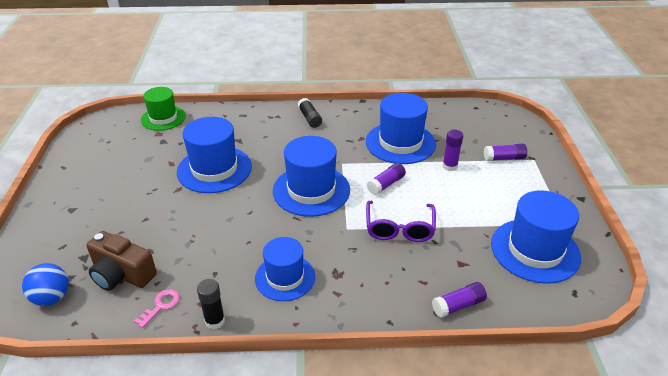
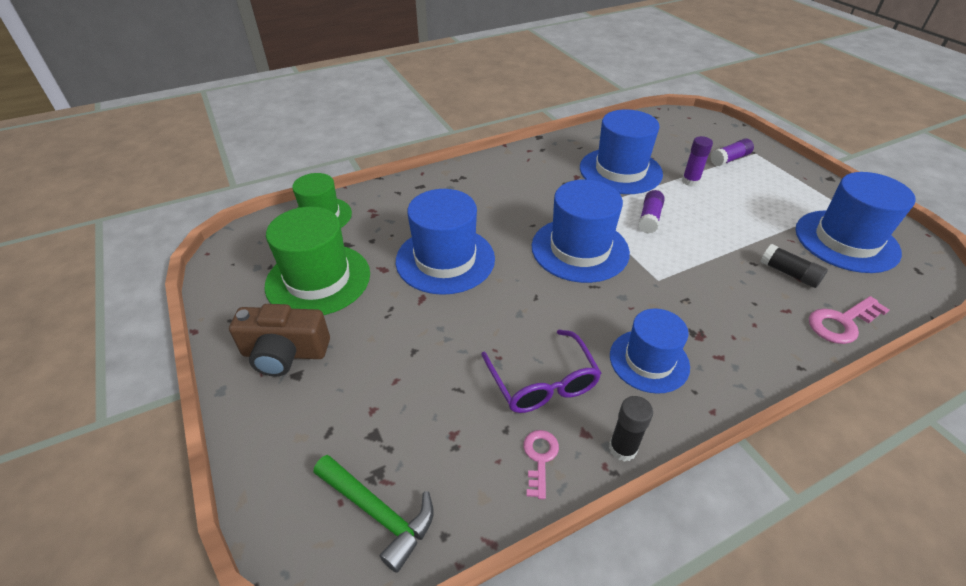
camera: 25 degrees left, 5 degrees up
blue ball [22,263,69,306] -> green hammer [314,455,433,573]
brown camera [86,231,157,291] -> brown camera moved to [229,304,330,377]
black glue stick [298,98,322,128] -> black glue stick moved to [761,244,828,288]
purple glasses [366,201,436,242] -> purple glasses moved to [481,329,601,413]
purple glue stick [432,282,487,318] -> pink key [809,296,889,344]
none -> green hat [264,207,370,315]

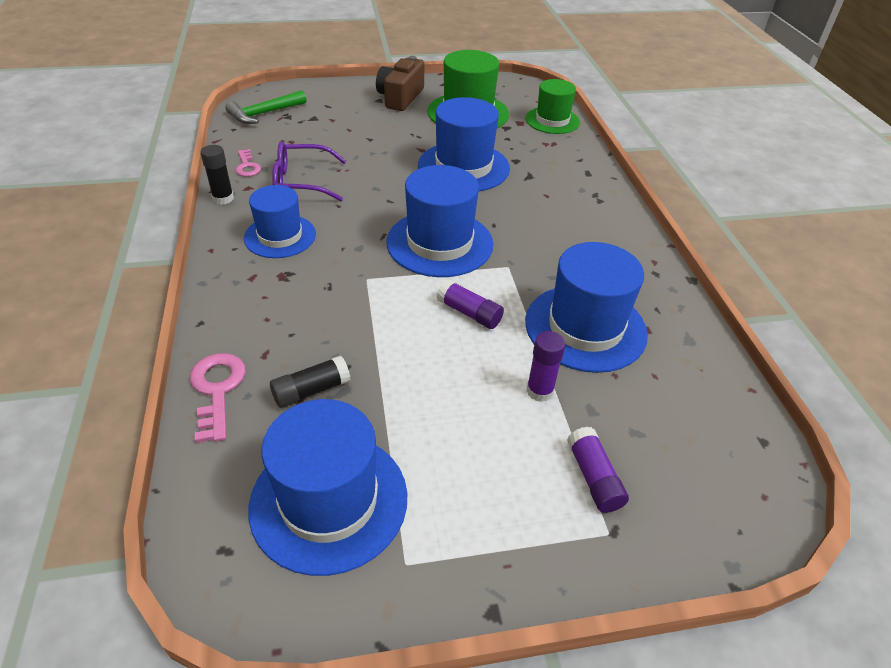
camera: 105 degrees right, 0 degrees up
pink key [523,430,559,499] -> pink key turned 45 degrees clockwise [235,149,261,177]

